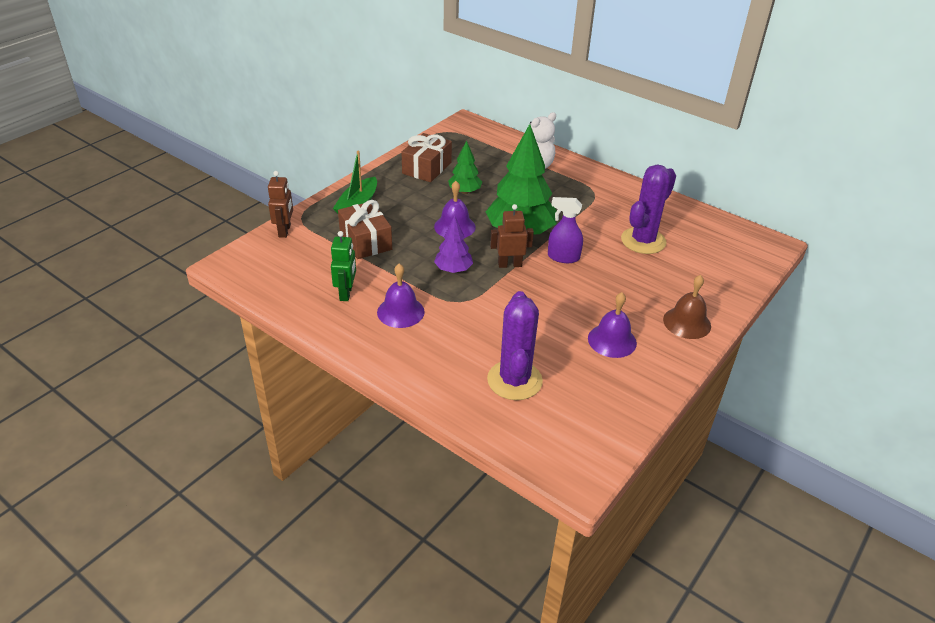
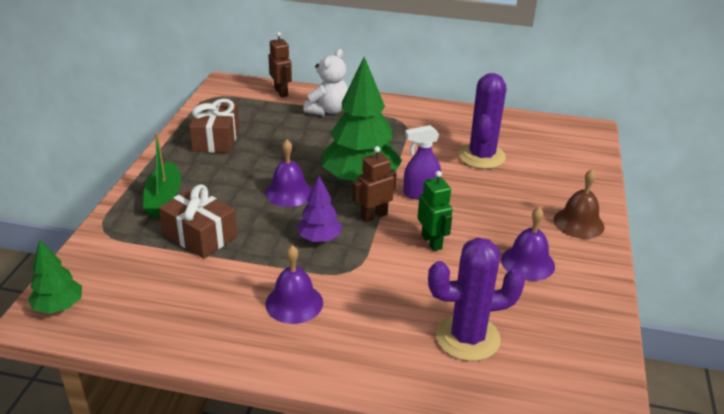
camera: 25 degrees left, 5 degrees down
brown robot [268,171,293,238] -> brown robot moved to [268,32,292,97]
green robot [331,231,356,301] -> green robot moved to [417,171,453,251]
green tree [448,140,482,194] -> green tree moved to [28,239,82,314]
purple cactus [487,291,543,400] -> purple cactus turned 75 degrees counterclockwise [428,237,525,361]

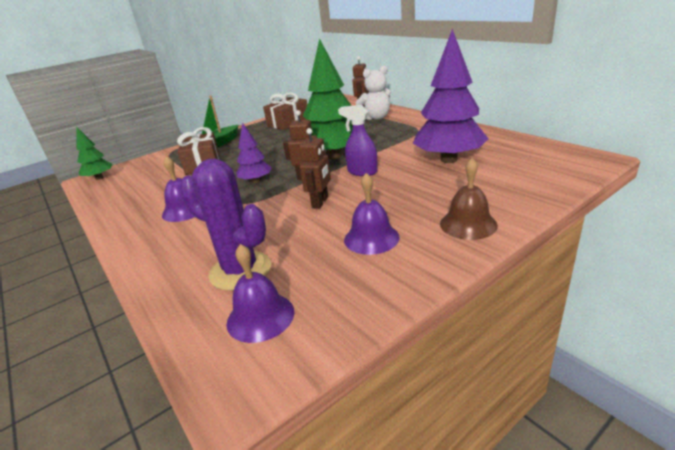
camera: 45 degrees right, 5 degrees down
purple bell [265,140,312,207] -> purple bell moved to [227,244,294,343]
green robot [417,171,453,251] -> brown robot [299,128,331,209]
purple cactus [458,73,506,169] -> purple tree [413,29,489,163]

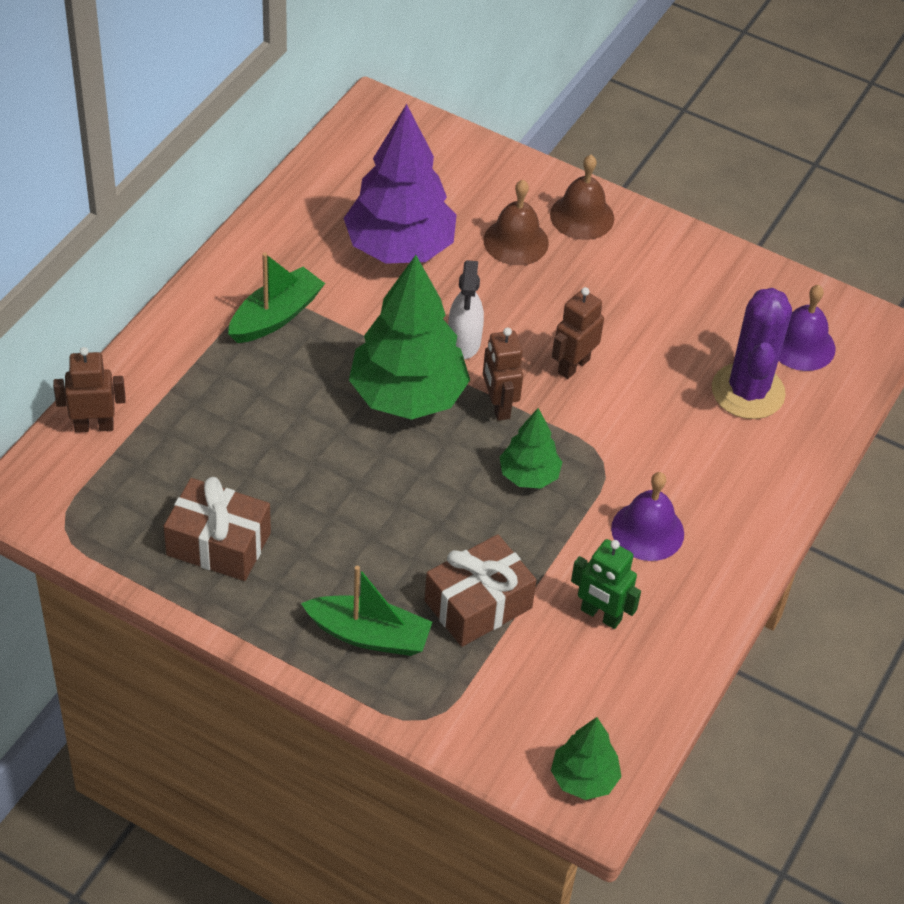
camera: 120 degrees left, 20 degrees up
purple tree [236,123,272,183] -> green tree [499,408,562,489]
brown robot [299,128,331,209] -> brown robot turned 45 degrees counterclockwise [552,287,604,379]
purple spray bottle [338,105,378,176] -> white spray bottle [448,260,484,359]
purple bell [344,173,400,255] -> none
white teddy bear [356,66,390,120] -> none
none -> green boat [228,253,325,343]
none -> brown bell [483,180,549,265]
none -> green robot [571,539,641,629]

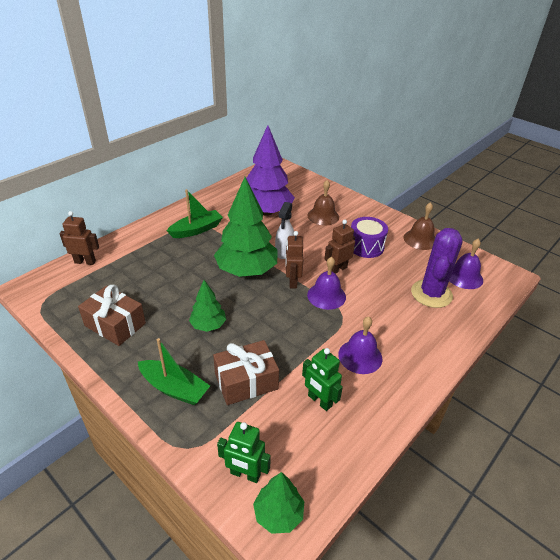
camera: 15 degrees right, 10 degrees down
green tree [499,408,562,489] -> green tree moved to [189,280,226,332]
brown bell [550,155,614,240] -> brown bell moved to [404,202,435,250]
none -> green robot [217,422,271,483]
none -> purple bell [307,257,346,310]
none -> purple drum [351,217,388,258]

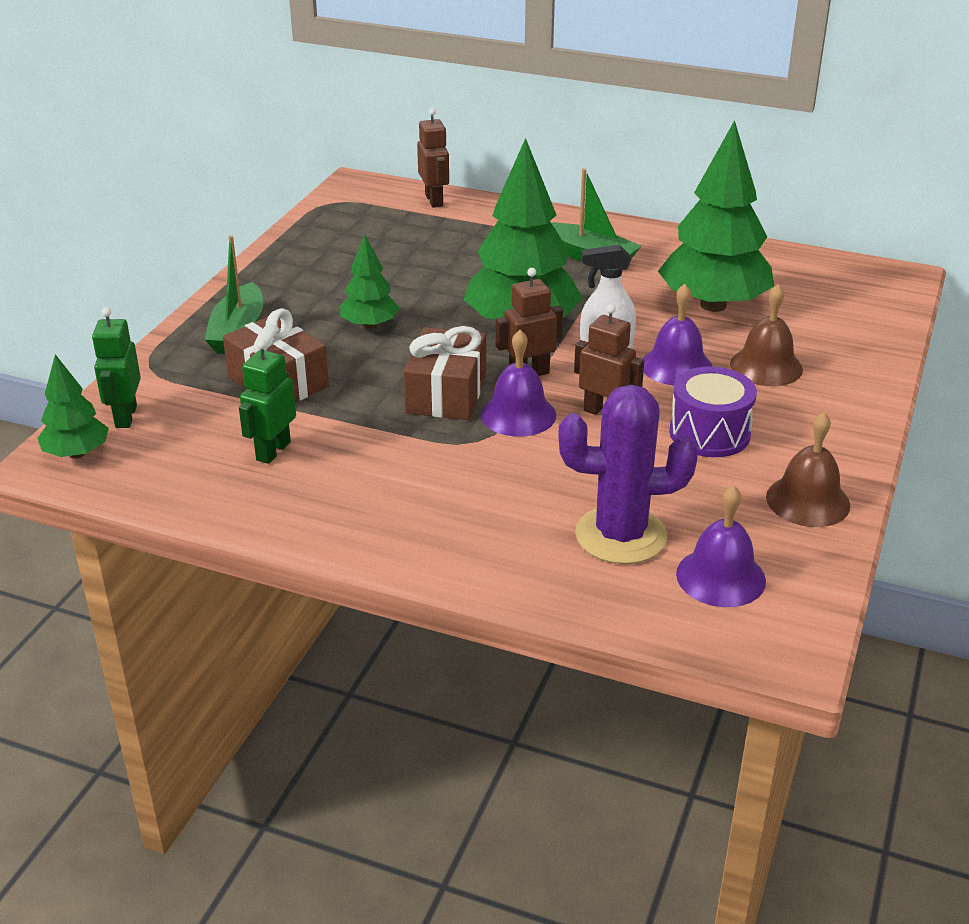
camera: 70 degrees right, 5 degrees down
brown gift [78,284,146,346] -> brown gift moved to [404,326,486,420]
purple tree [246,125,295,216] -> green tree [658,120,774,312]
purple bell [338,316,382,374] -> purple bell moved to [643,284,712,385]

